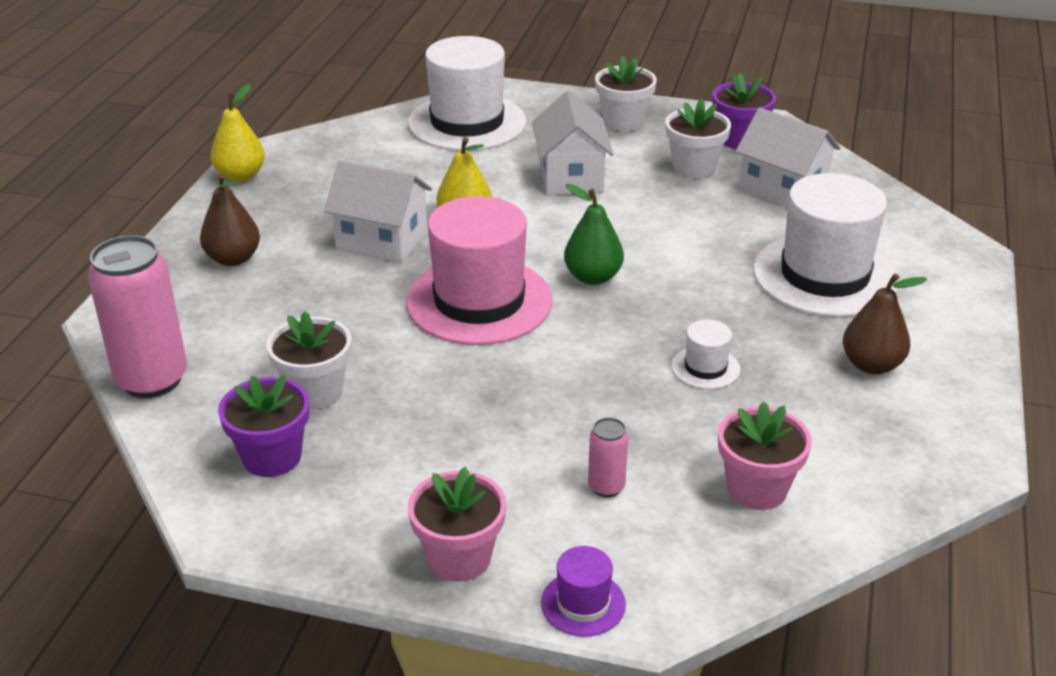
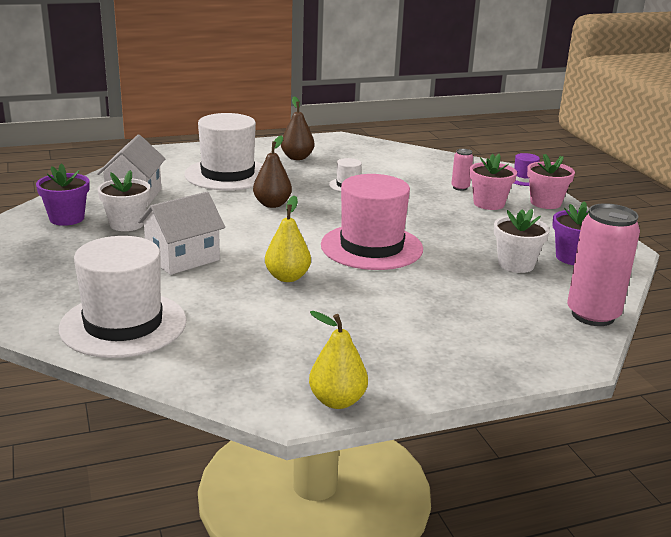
camera: 125 degrees left, 10 degrees down
brown pear [200,174,260,266] -> brown pear moved to [253,135,292,208]
white house [324,161,432,263] -> none
green pear [564,184,624,285] -> none
white flower pot [595,56,657,131] -> none
pink flower pot [718,402,812,510] -> pink flower pot moved to [470,154,517,210]

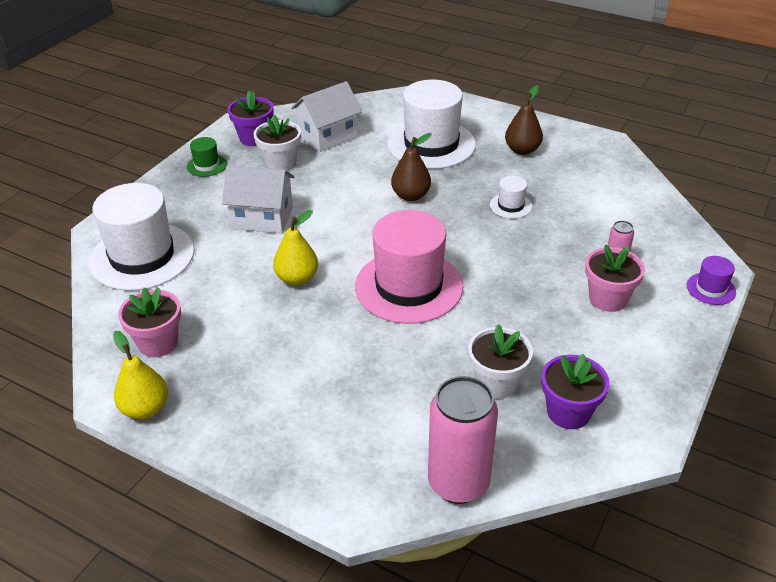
camera: 50 degrees right, 15 degrees up
pink flower pot [527,154,575,209] -> pink flower pot moved to [118,287,181,357]
none -> green hat [187,137,227,177]

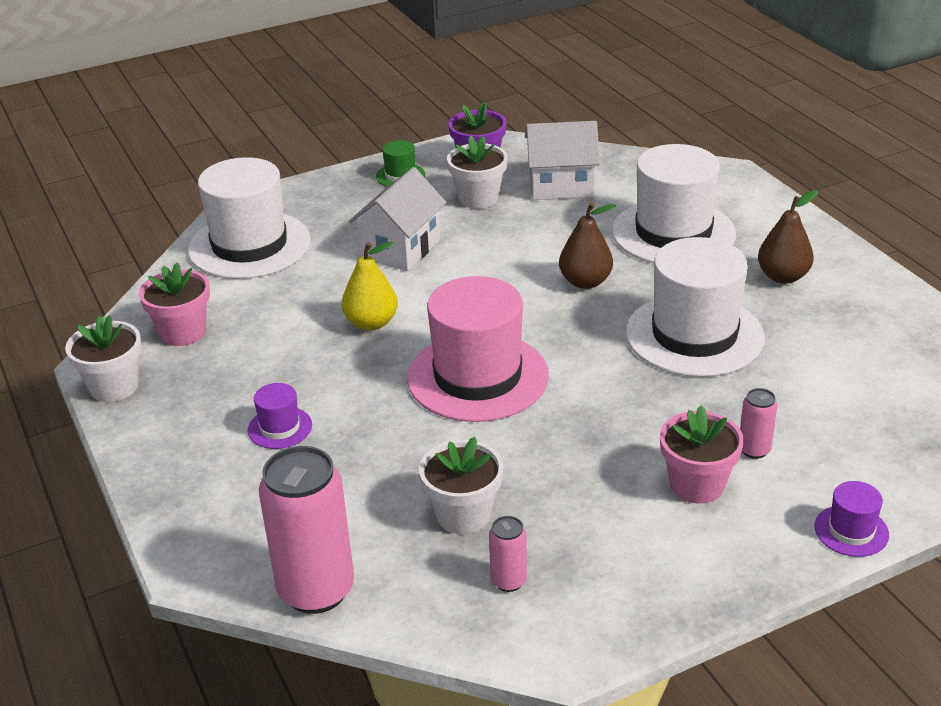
camera: 35 degrees right, 5 degrees down
yellow pear [113,331,168,419] -> white flower pot [65,315,142,402]
white house [222,165,294,233] -> white house turned 75 degrees clockwise [349,167,446,271]
white hat [490,176,532,219] -> white hat [626,237,765,377], size x2.29
purple flower pot [542,354,610,429] -> pink can [489,516,527,592]
none -> purple hat [248,383,312,449]

